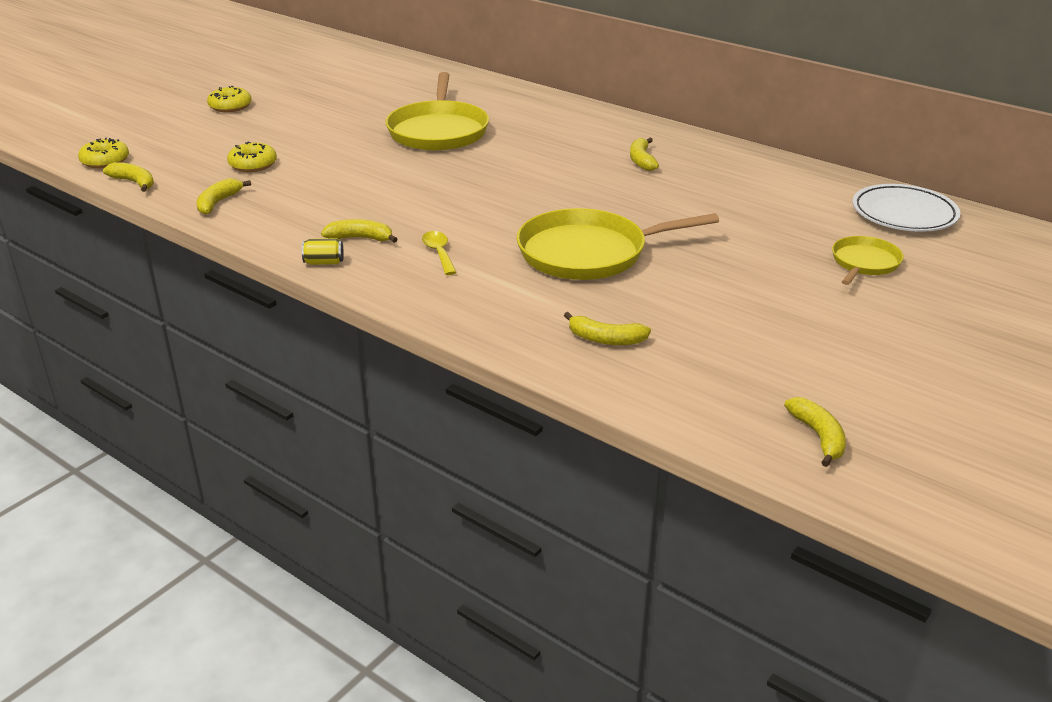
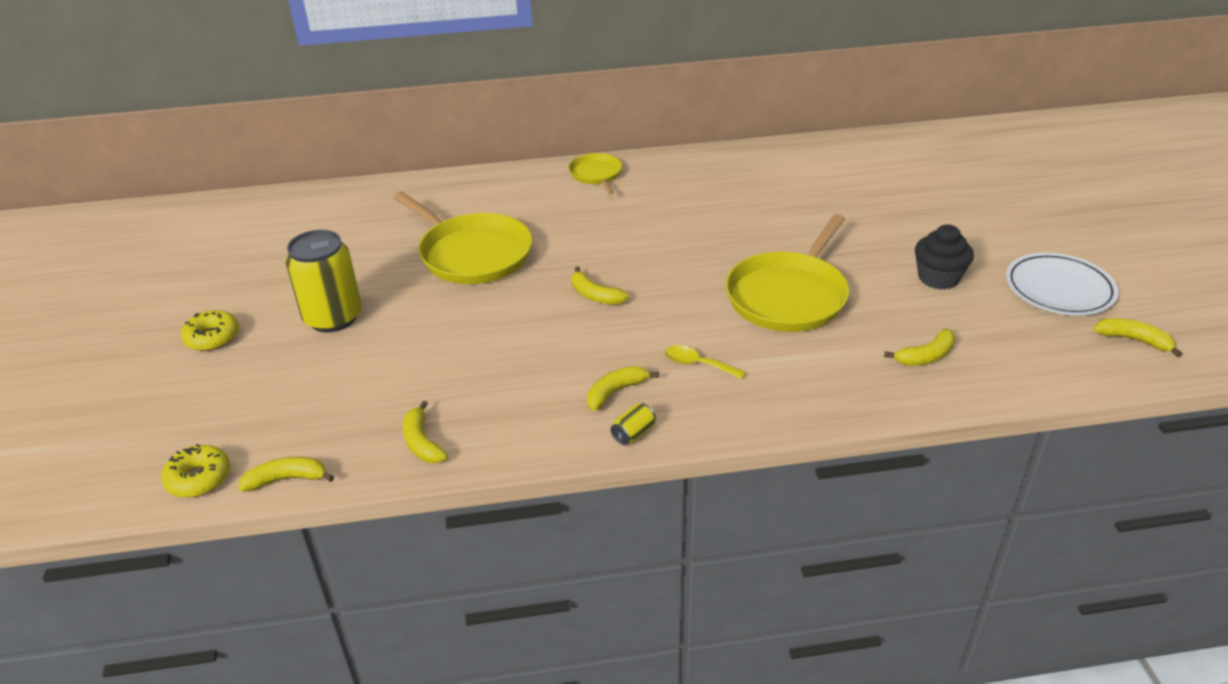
camera: 45 degrees left, 5 degrees up
yellow donut [227,142,277,172] -> none
yellow banana [630,138,659,171] -> yellow banana moved to [572,267,629,305]
yellow pan [832,236,904,285] -> yellow pan moved to [568,153,622,195]
white plate [852,184,960,232] -> white plate moved to [1006,253,1118,315]
none -> yellow can [285,230,362,332]
none -> black cupcake [915,224,974,289]

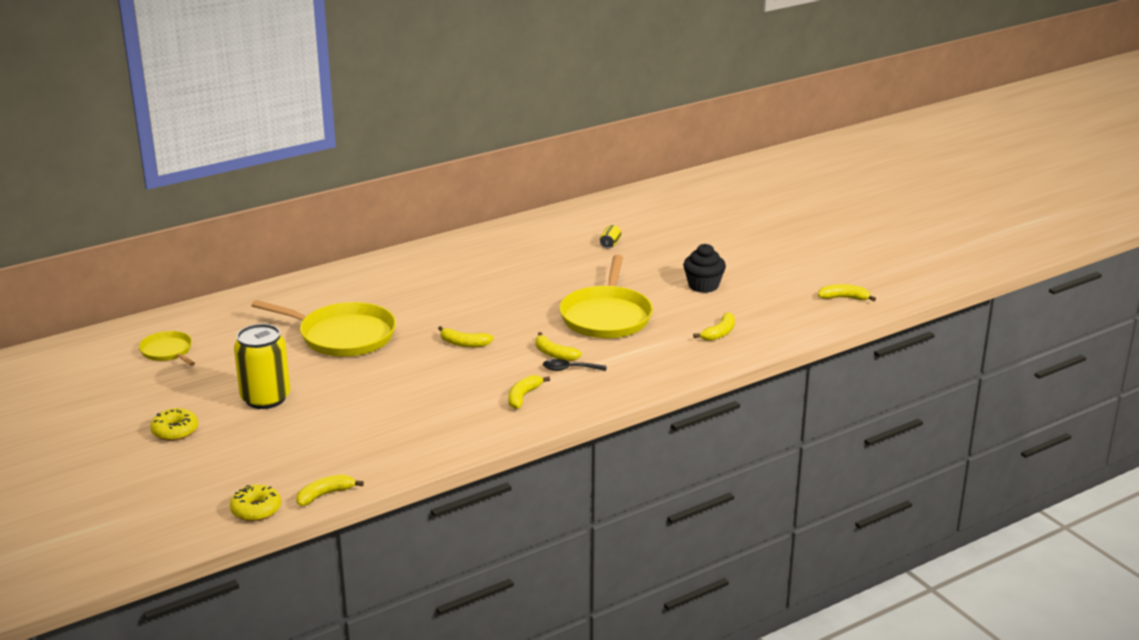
camera: 25 degrees left, 10 degrees down
yellow banana [403,400,448,463] -> yellow banana moved to [535,332,582,361]
yellow pan [568,153,622,195] -> yellow pan moved to [139,331,195,366]
yellow can [611,403,656,445] -> yellow can moved to [600,225,621,248]
yellow spoon [664,345,746,379] -> black spoon [543,359,606,371]
white plate [1006,253,1118,315] -> none

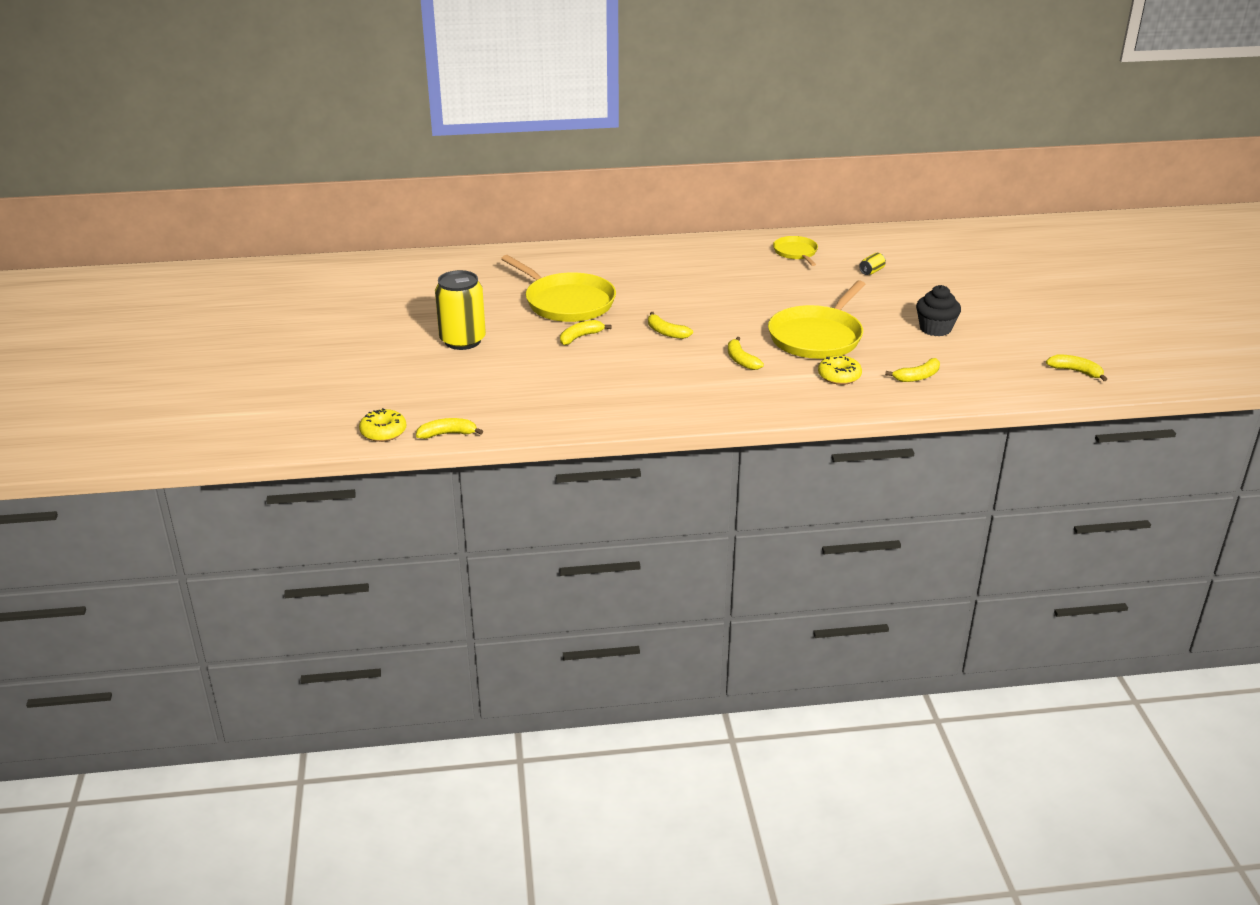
camera: 25 degrees right, 5 degrees up
yellow pan [139,331,195,366] -> yellow pan moved to [773,236,818,266]
yellow donut [150,408,198,441] -> yellow donut moved to [818,355,862,385]
yellow banana [508,375,550,409] -> yellow banana moved to [560,320,611,345]
black spoon [543,359,606,371] -> none

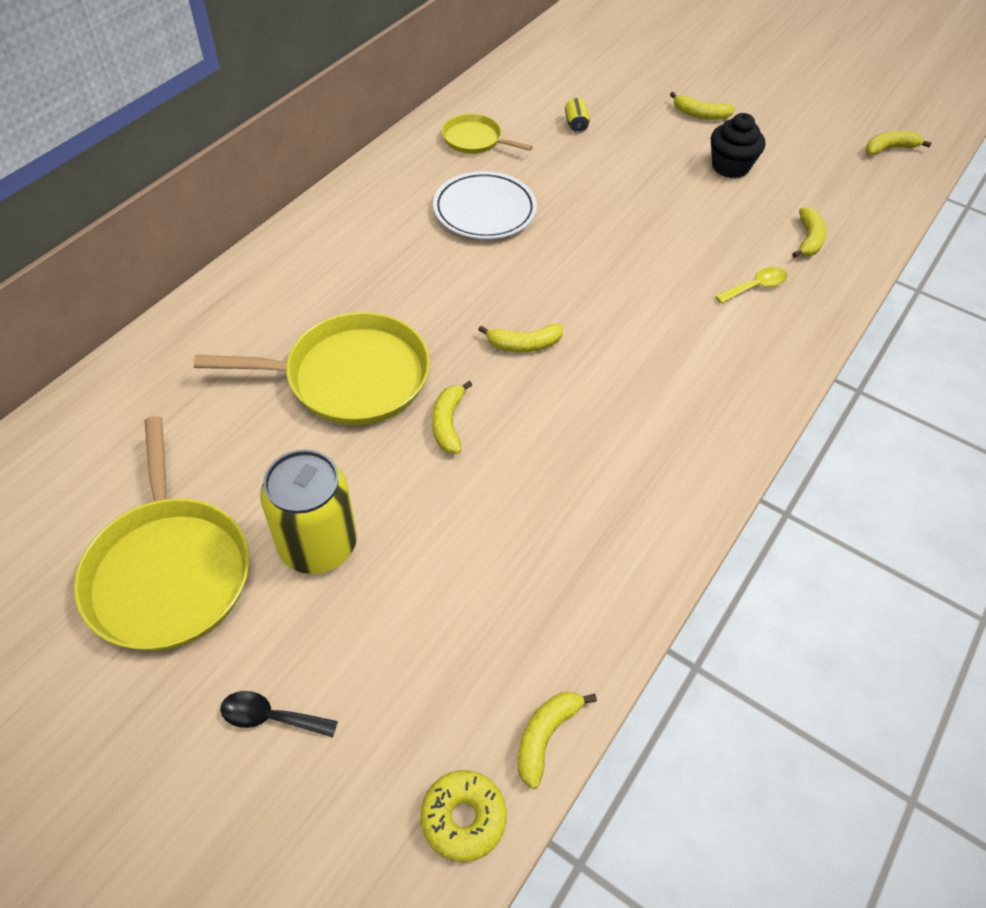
camera: 50 degrees left, 20 degrees up
yellow banana [728,337,764,370] -> yellow banana moved to [670,92,735,120]
yellow pan [768,280,865,359] -> yellow pan moved to [74,416,249,651]
yellow donut [818,355,862,385] -> yellow spoon [715,267,788,303]
none -> black spoon [220,691,338,737]
none -> white plate [433,171,537,239]

